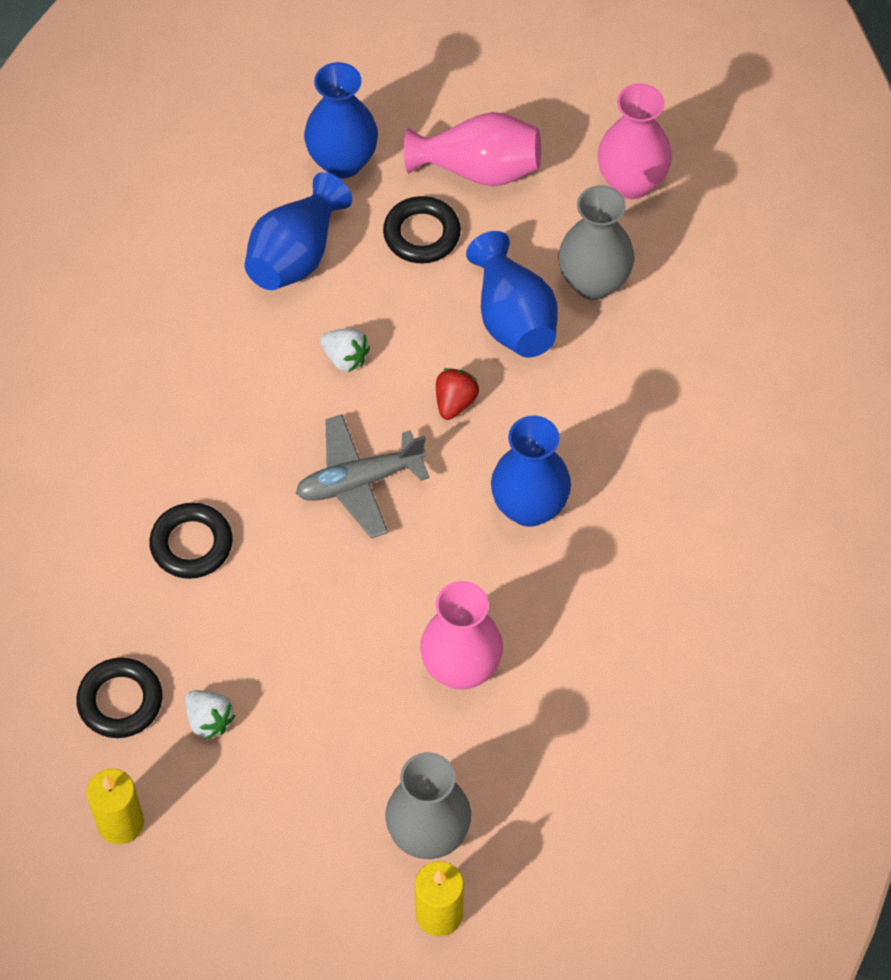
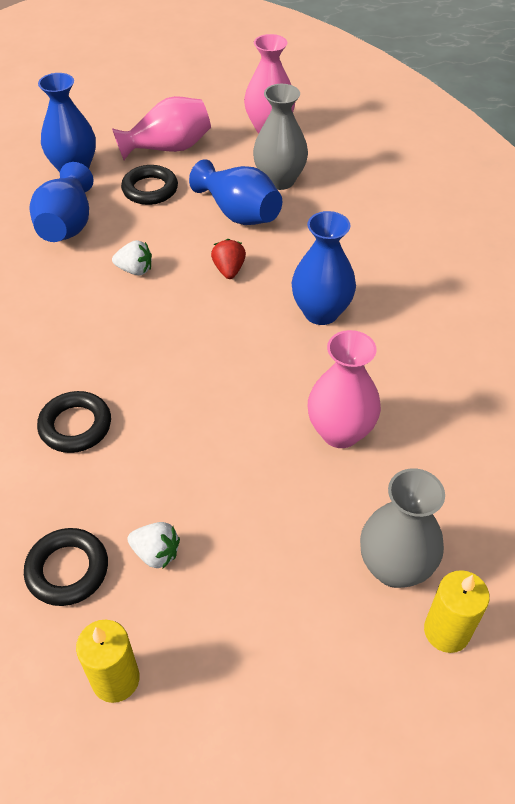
camera: 25 degrees left, 10 degrees down
grey plane [296,414,429,538] -> none

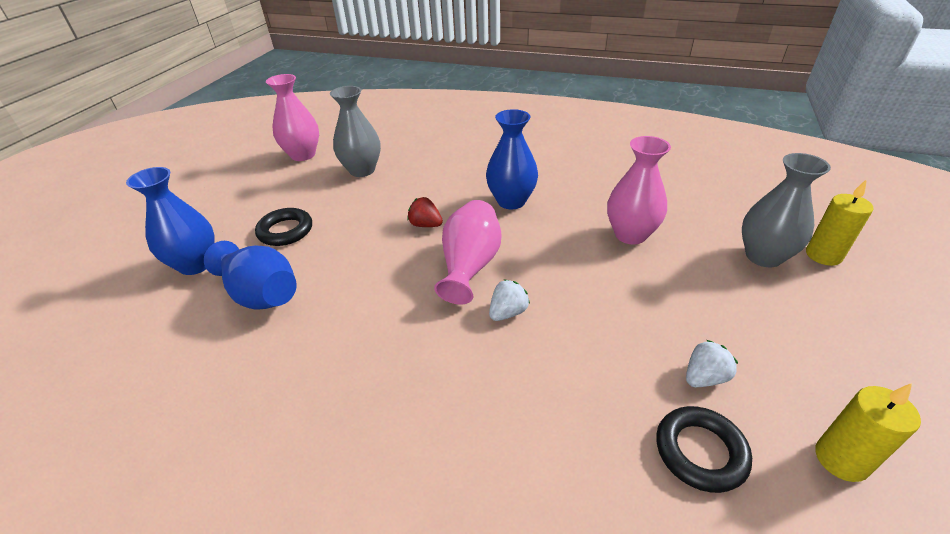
camera: 55 degrees left, 10 degrees down
black ring [37,391,111,453] -> none
pink vase [112,96,211,160] -> pink vase moved to [434,200,501,305]
white strawberry [112,240,152,275] -> white strawberry moved to [489,279,530,321]
blue vase [189,159,282,225] -> none

